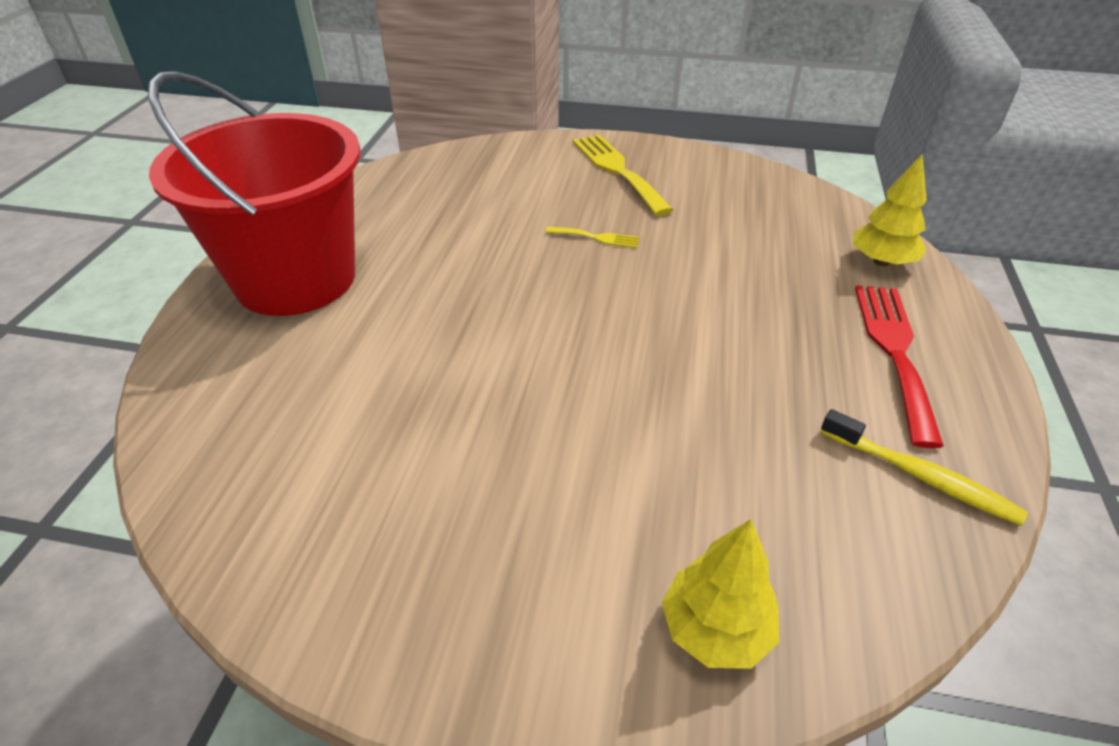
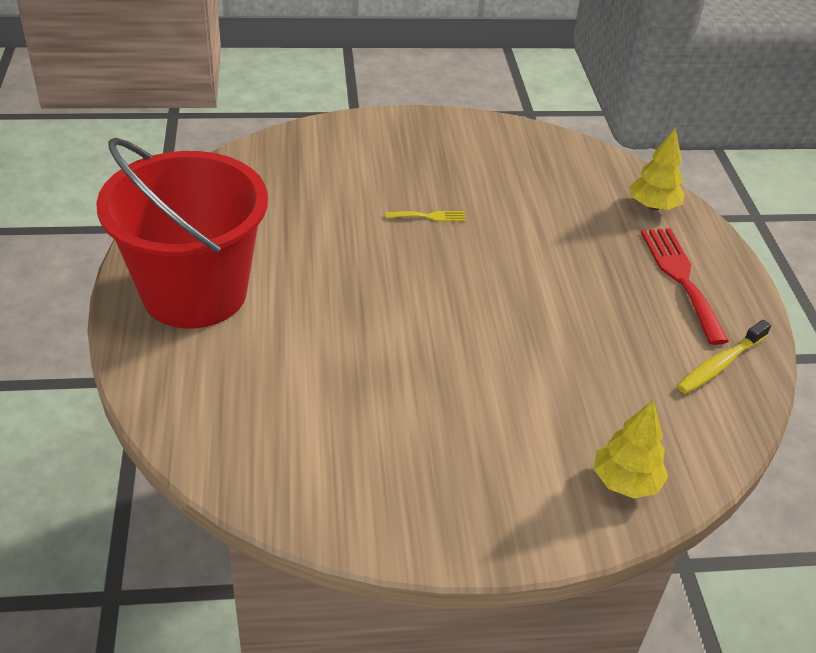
camera: 20 degrees left, 0 degrees up
yellow fork [573,134,674,216] -> none
yellow toothbrush [820,409,1028,526] -> yellow toothbrush turned 120 degrees clockwise [677,320,771,394]

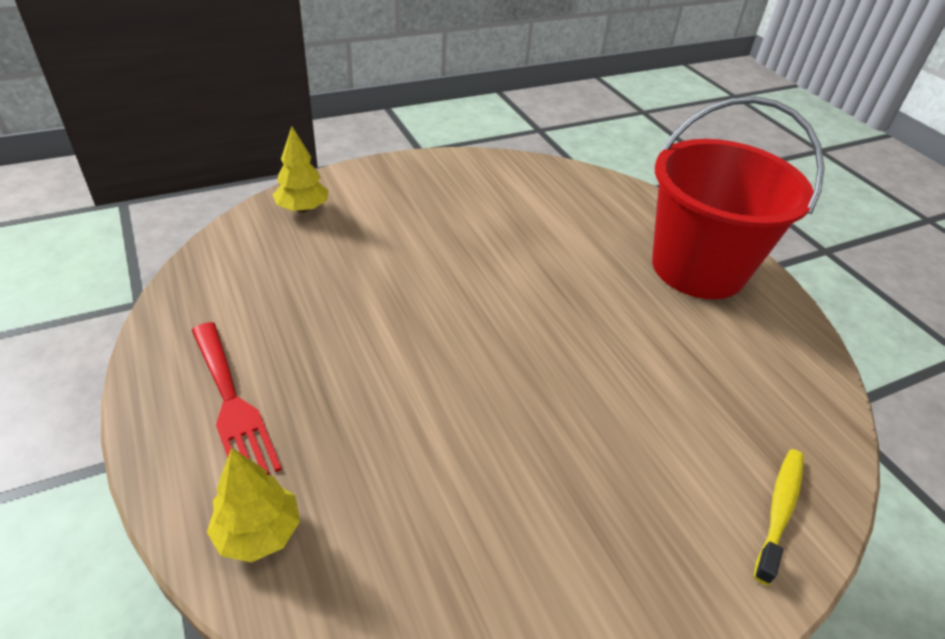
camera: 160 degrees right, 0 degrees up
yellow fork [385,211,466,222] -> none
yellow toothbrush [677,320,771,394] -> yellow toothbrush moved to [754,449,804,585]

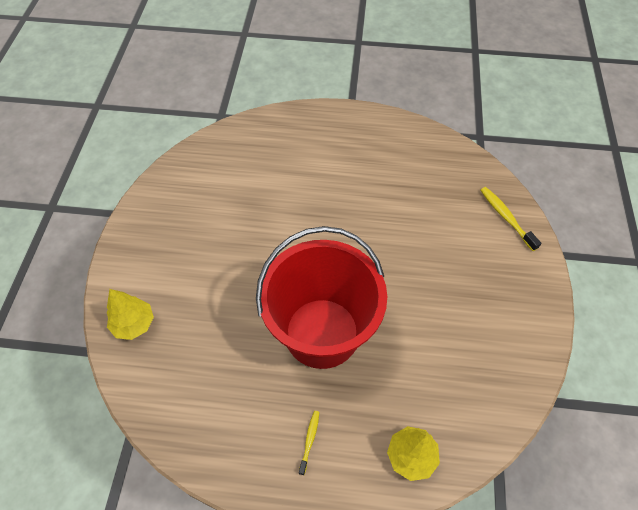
camera: 55 degrees left, 15 degrees up
red fork [192,322,282,475] -> yellow toothbrush [299,411,320,475]
red bucket [652,96,824,299] -> red bucket moved to [256,226,387,369]

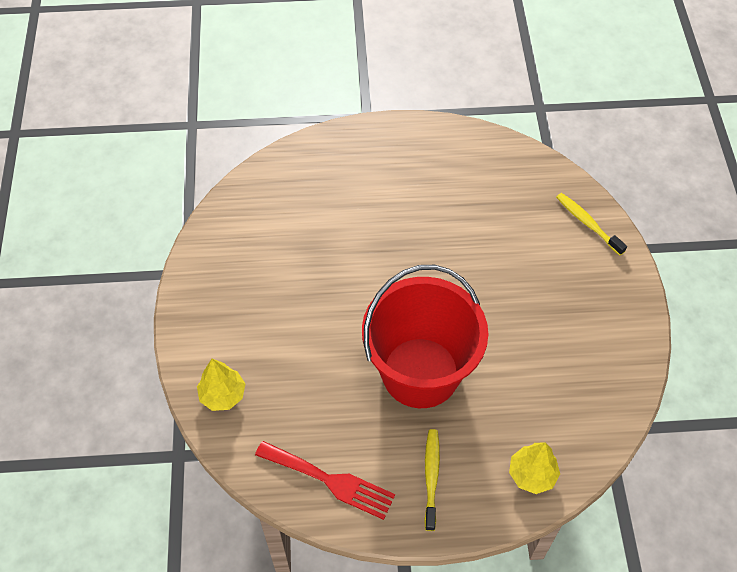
camera: 10 degrees left, 0 degrees up
yellow toothbrush [299,411,320,475] -> yellow toothbrush [424,429,440,531], size x1.67
none -> red fork [255,441,395,520]

